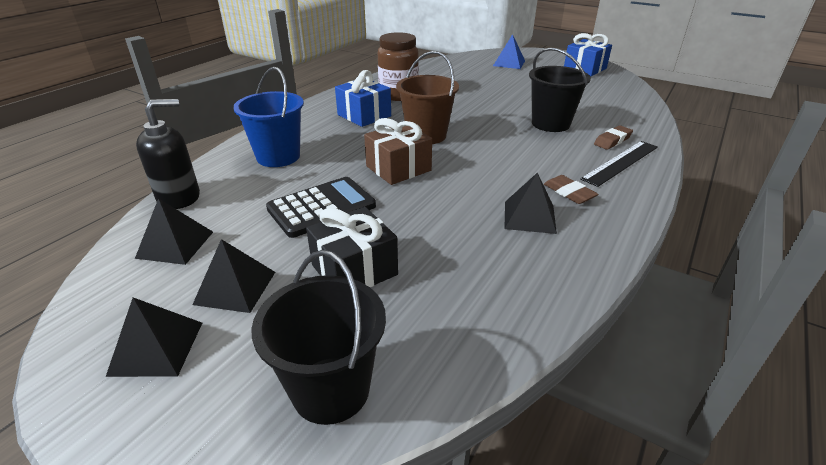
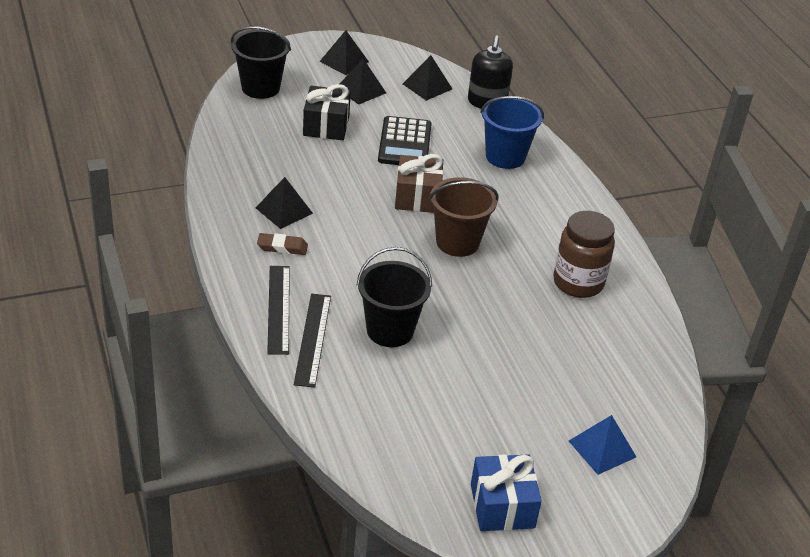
camera: 125 degrees right, 5 degrees up
blue gift [335,70,391,127] -> none
brown eraser [594,125,633,150] -> black ruler [294,294,331,388]

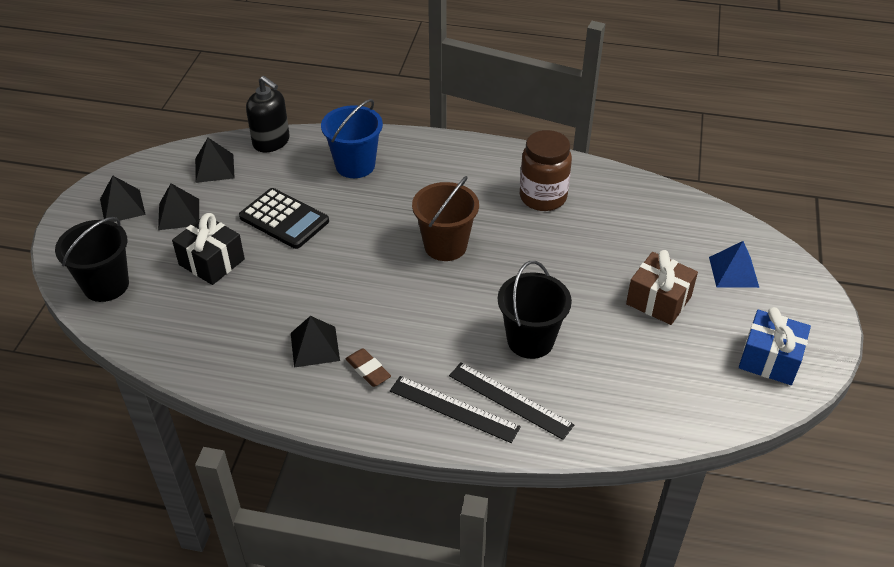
camera: 55 degrees left, 5 degrees up
brown eraser [257,233,308,255] -> brown eraser turned 75 degrees counterclockwise [346,348,391,387]
brown gift [395,154,443,213] -> brown gift moved to [626,250,698,325]

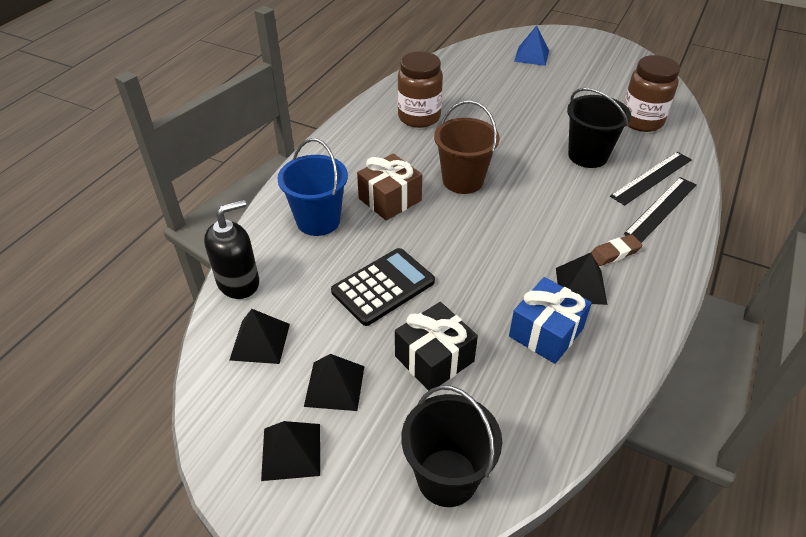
camera: 75 degrees left, 0 degrees up
brown gift [626,250,698,325] -> brown gift moved to [357,153,422,221]
blue gift [739,307,811,385] -> blue gift moved to [509,277,592,364]
none -> brown jar [623,55,680,132]

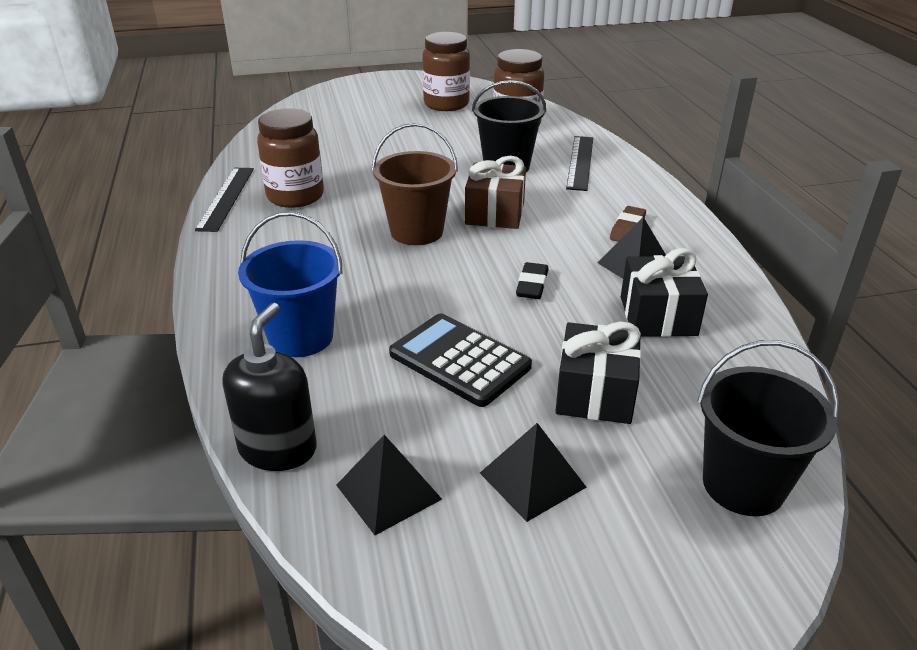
camera: 40 degrees left, 10 degrees down
black pyramid [261,421,320,481] -> none
black calculator [331,248,435,326] -> black calculator turned 60 degrees counterclockwise [389,314,532,407]
brown gift [357,153,422,221] -> brown gift moved to [465,156,526,229]
blue gift [509,277,592,364] -> black gift [621,248,708,337]
blue pyramid [514,25,549,66] -> none
black ruler [624,177,697,243] -> black ruler moved to [195,168,254,232]
none -> brown jar [422,32,470,111]
none -> black eraser [516,262,549,299]

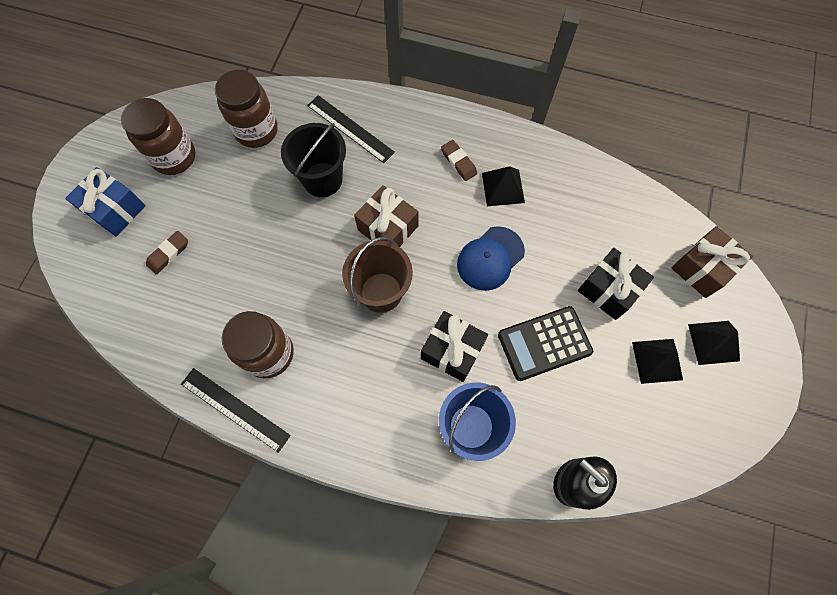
camera: 60 degrees left, 35 degrees up
black pyramid [336,435,442,535] -> black pyramid moved to [688,321,740,365]
black eraser [516,262,549,299] -> blue cap [457,226,525,291]
black gift [621,248,708,337] -> black gift moved to [421,311,488,382]
black bucket [698,340,839,516] -> brown gift [672,226,753,298]
none -> blue gift [65,167,146,237]
none -> brown eraser [146,231,188,275]

